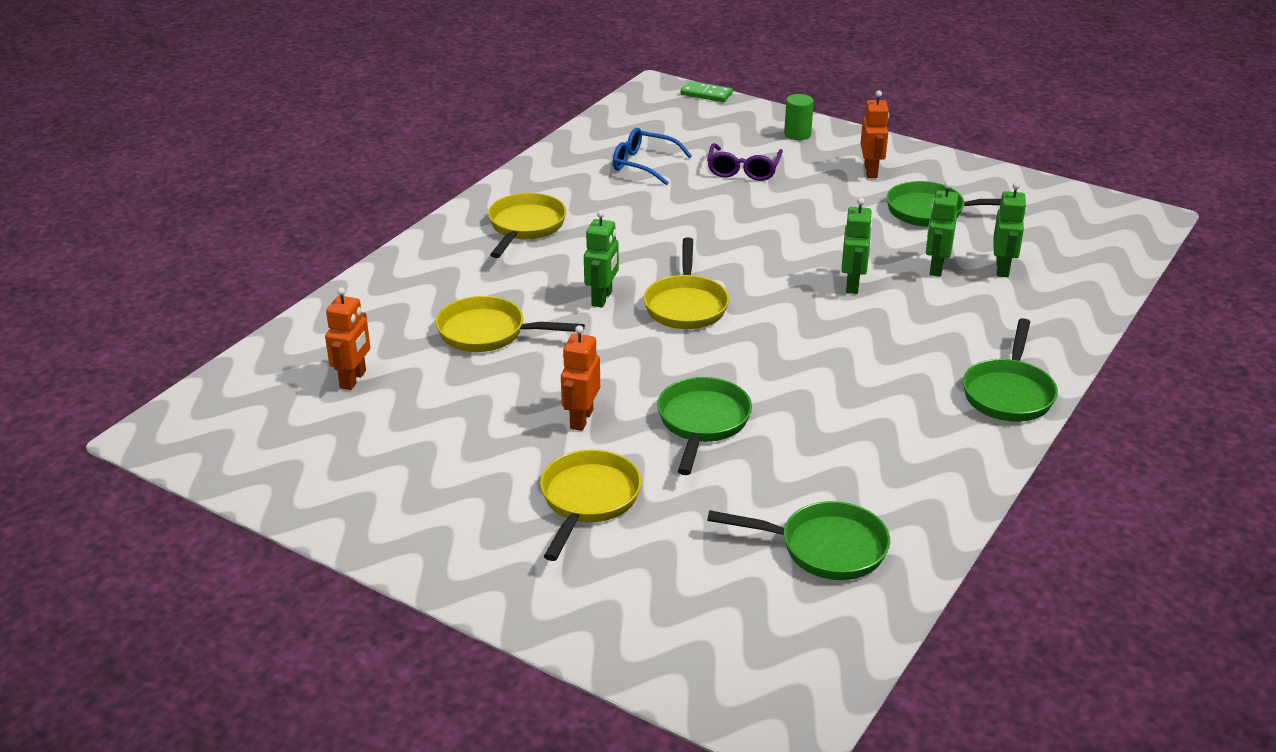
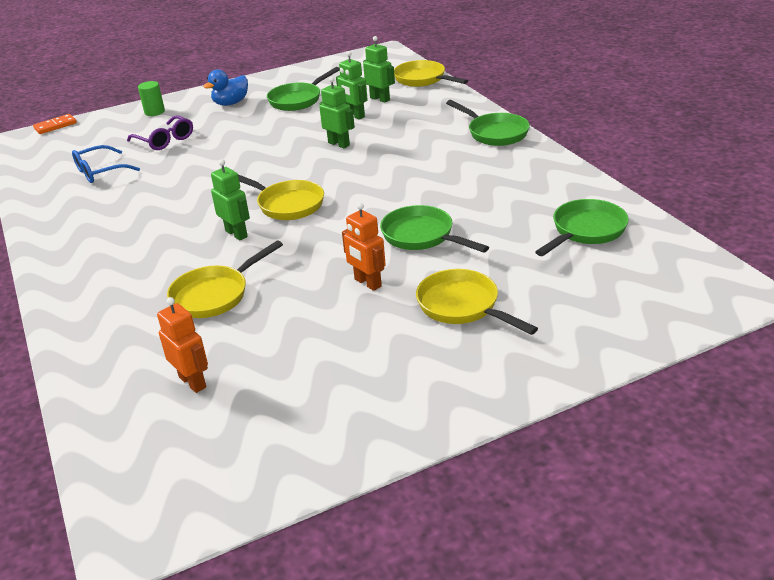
camera: 55 degrees left, 0 degrees up
yellow pan [488,193,566,258] -> yellow pan moved to [394,60,468,87]
green domino [680,81,732,102] -> orange domino [33,114,77,134]
orange robot [860,91,889,178] -> blue duck [203,69,248,106]

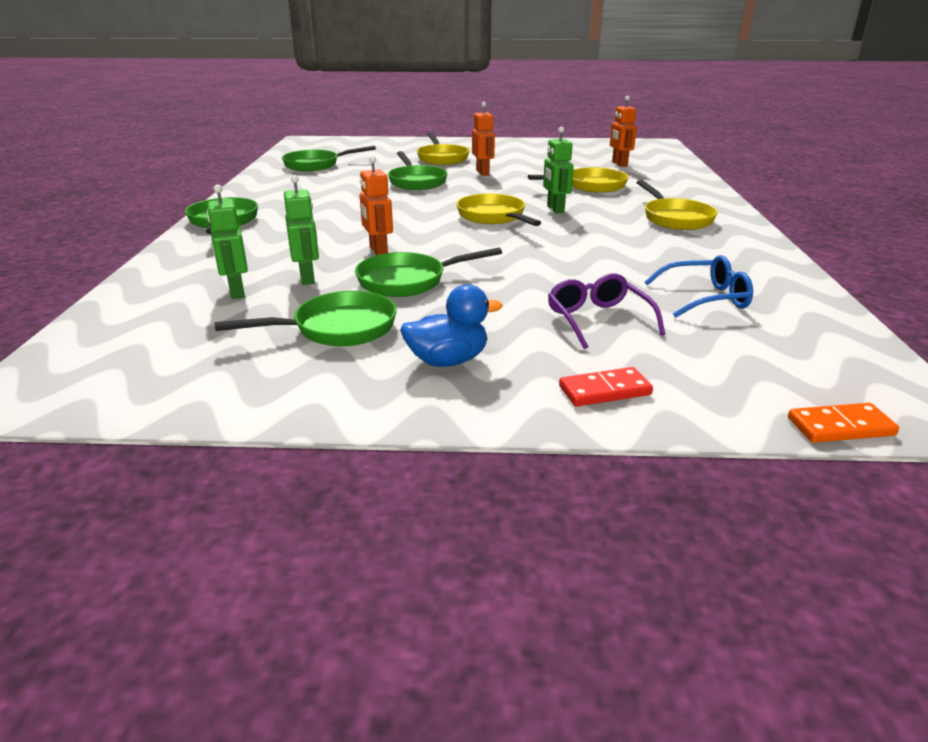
camera: 155 degrees left, 5 degrees down
green cylinder [138,81,165,116] -> red domino [559,367,653,407]
green robot [319,77,355,148] -> orange robot [360,156,393,255]
yellow pan [394,60,468,87] -> yellow pan moved to [636,180,718,230]
none -> green pan [355,247,502,297]

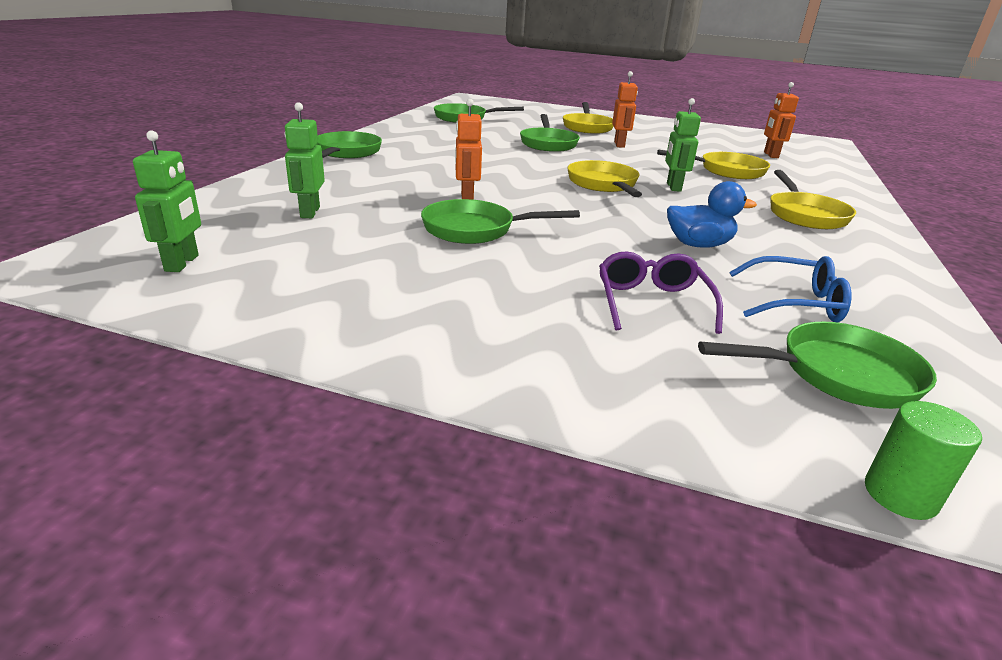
camera: 15 degrees right, 0 degrees up
green pan [214,291,397,346] -> green pan moved to [698,322,937,409]
green robot [284,175,319,285] -> green robot moved to [133,130,201,272]
blue duck [400,284,503,367] -> blue duck moved to [667,181,757,248]
red domino [559,367,653,407] -> none
orange domino [788,403,899,443] -> green cylinder [865,401,982,520]

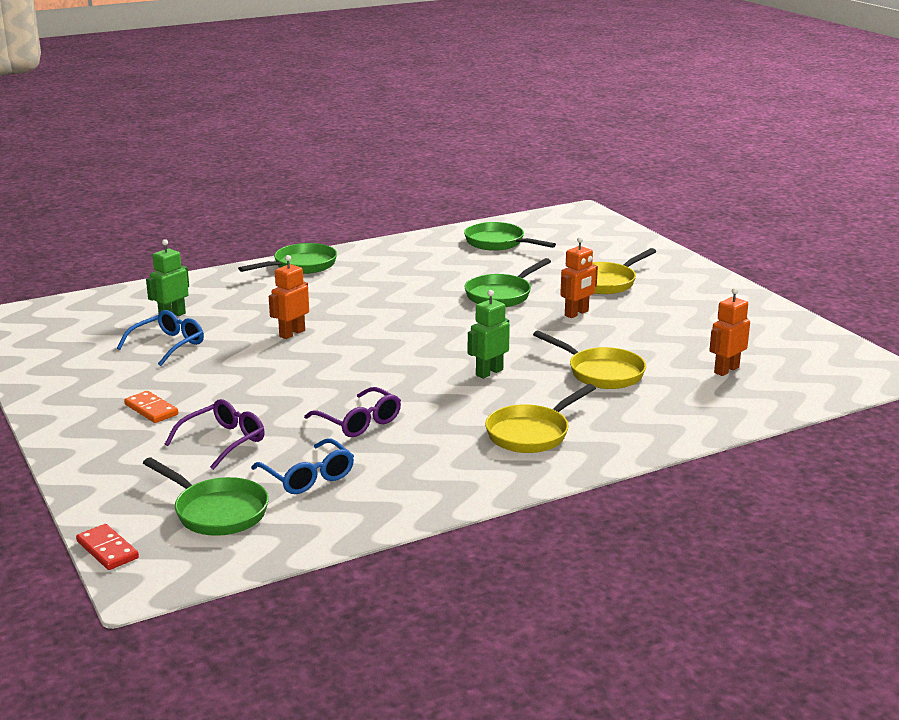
camera: 45 degrees right, 5 degrees down
green robot [133,130,201,272] -> none
green pan [421,199,580,244] -> none
yellow pan [567,160,642,197] -> none
blue duck [667,181,757,248] -> purple glasses [304,387,401,437]
green cylinder [865,401,982,520] -> red domino [76,524,139,570]
none -> blue glasses [117,310,204,366]
none -> orange domino [124,391,178,423]

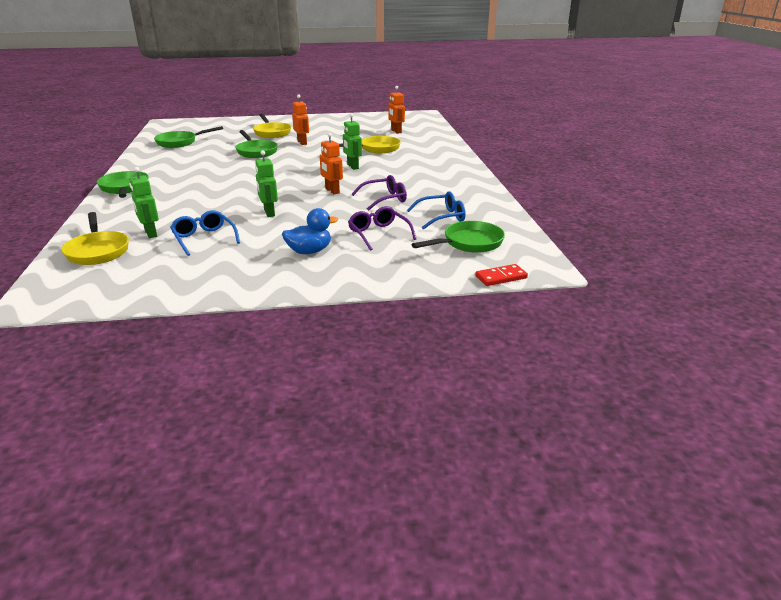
camera: 70 degrees left, 5 degrees up
orange domino [124,391,178,423] -> blue duck [282,208,338,254]
orange robot [269,255,309,339] -> orange robot moved to [320,133,343,194]
yellow pan [485,384,596,453] -> yellow pan moved to [61,212,129,265]
none -> green robot [255,150,278,217]

